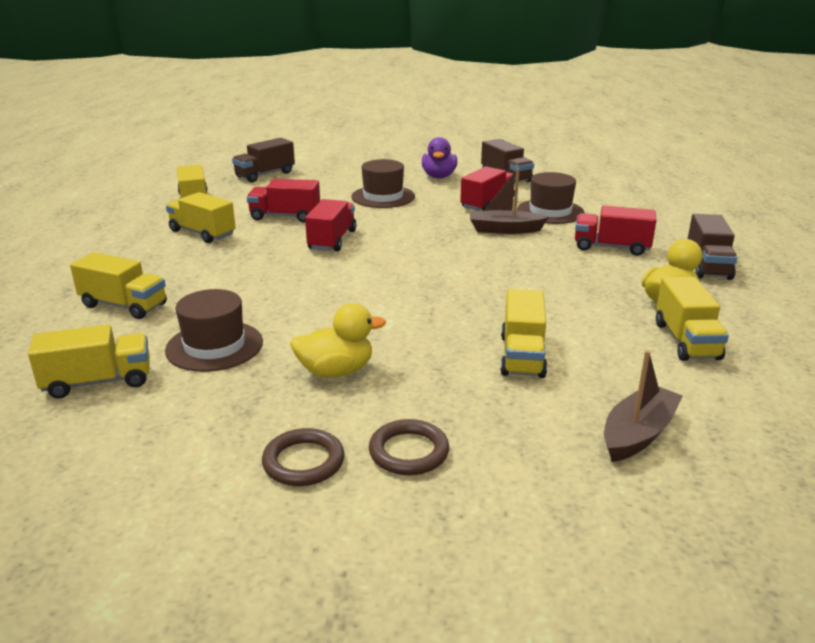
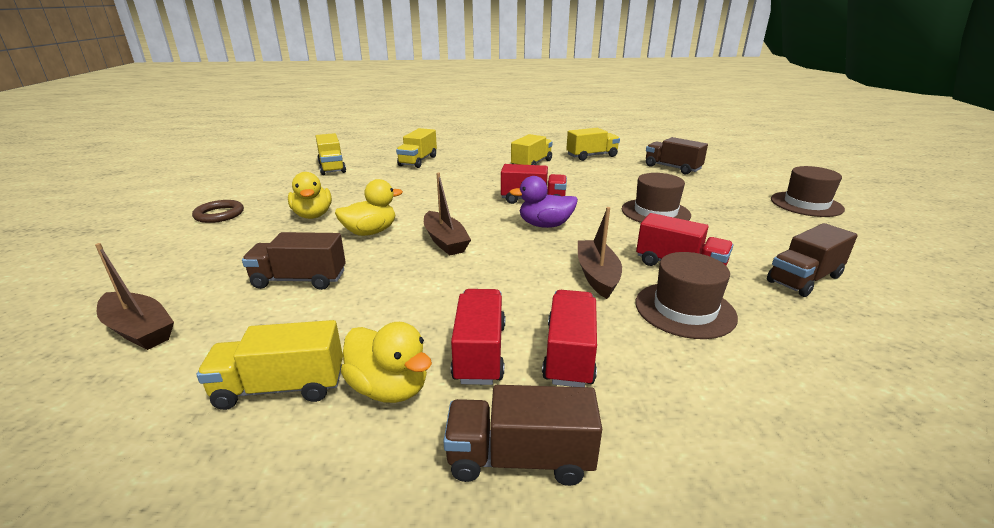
camera: 85 degrees right, 0 degrees up
brown hat [165,289,263,372] -> brown hat moved to [771,166,845,217]
red truck [247,179,320,222] -> red truck moved to [451,289,505,385]
brown ring [369,419,449,475] -> none
purple duck [422,137,457,178] -> purple duck moved to [510,176,578,228]
yellow truck [500,289,547,378] -> brown truck [242,232,346,290]
none -> yellow duck [335,179,403,236]
none -> brown boat [424,173,471,255]

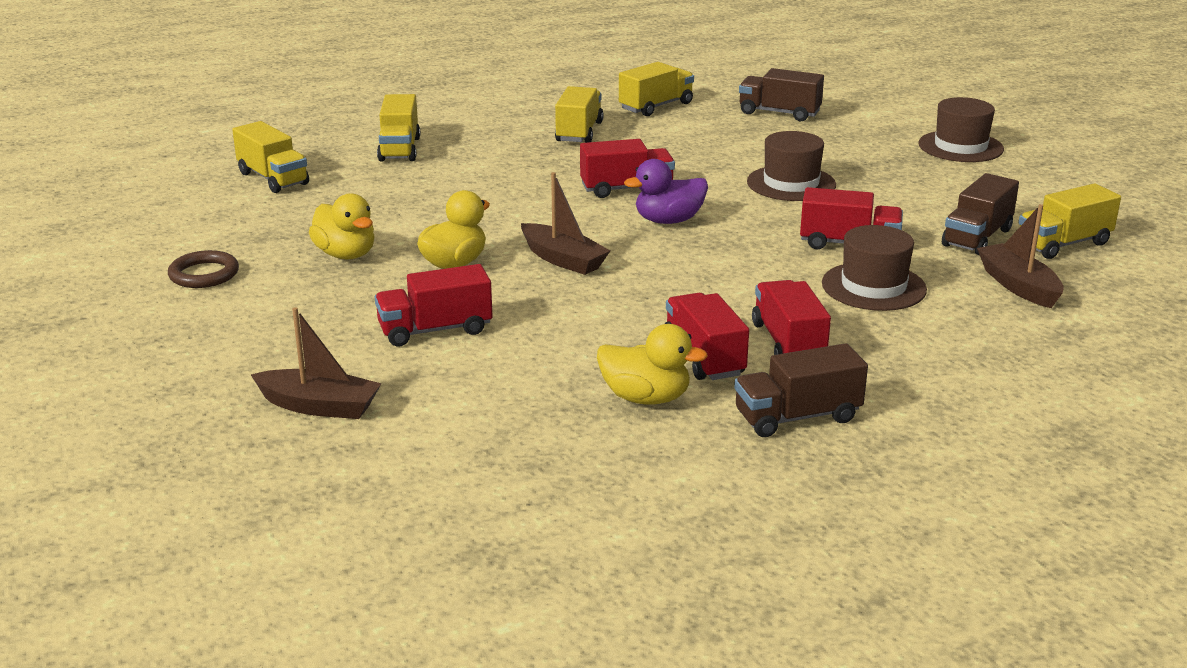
camera: 20 degrees left, 0 degrees up
yellow truck [196,320,343,410] -> yellow truck moved to [1019,184,1121,259]
brown truck [242,232,346,290] -> red truck [375,264,492,346]
brown boat [578,207,622,299] -> brown boat moved to [977,204,1064,308]

